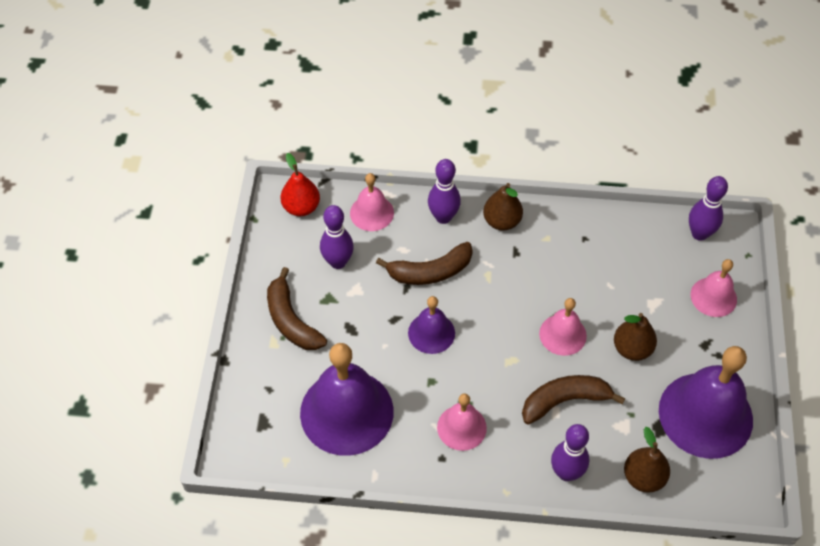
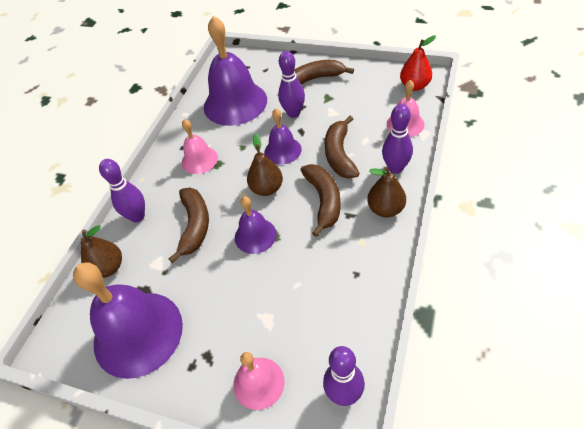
camera: 110 degrees right, 5 degrees down
purple bowling pin [320,205,354,269] -> purple bowling pin moved to [278,51,305,118]
pink bell [539,298,587,356] -> purple bell [235,196,277,254]
brown pear [614,313,657,361] -> brown pear moved to [247,133,283,196]
none -> brown banana [301,164,341,237]

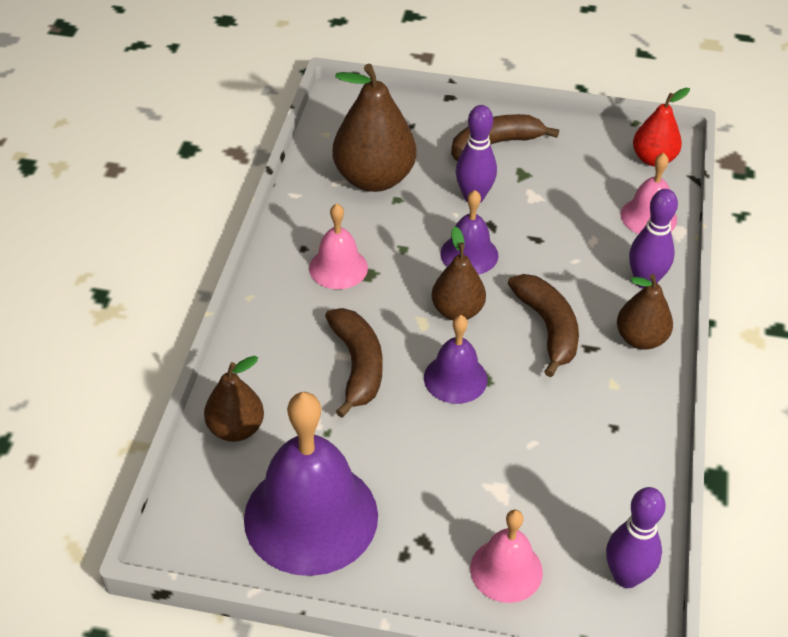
camera: 15 degrees left, 5 degrees down
purple bowling pin [99,159,145,222] -> none
purple bell [204,16,267,126] -> brown pear [333,64,416,192]
brown banana [325,116,360,179] -> none

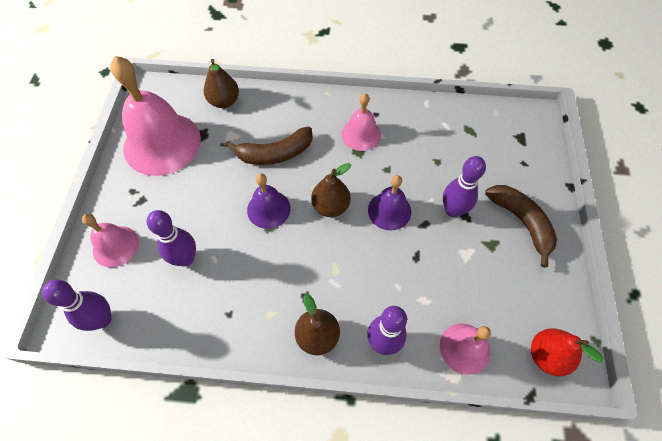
camera: 85 degrees right, 15 degrees up
purple bell [244,392,378,576] -> pink bell [110,56,201,176]
brown pear [333,64,416,192] -> none
brown banana [508,274,579,377] -> none
none -> purple bowling pin [147,210,196,266]

